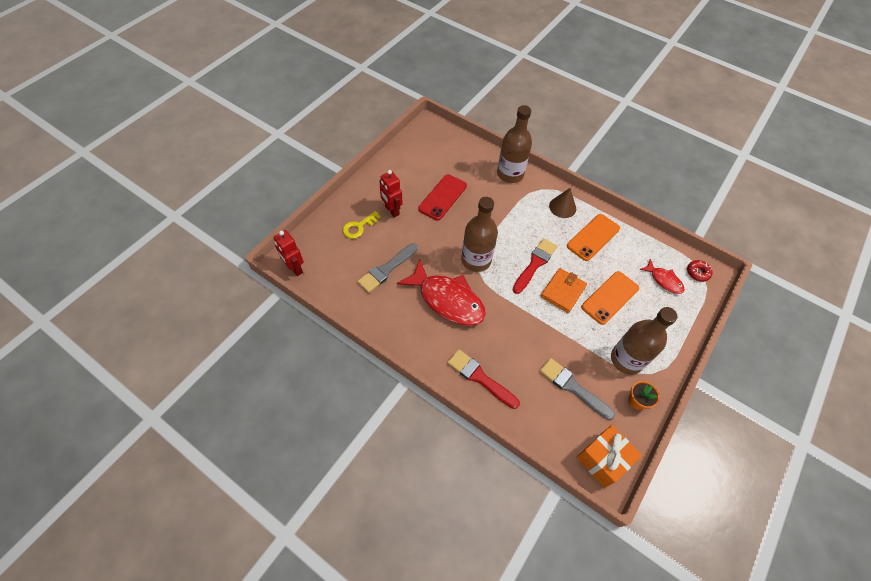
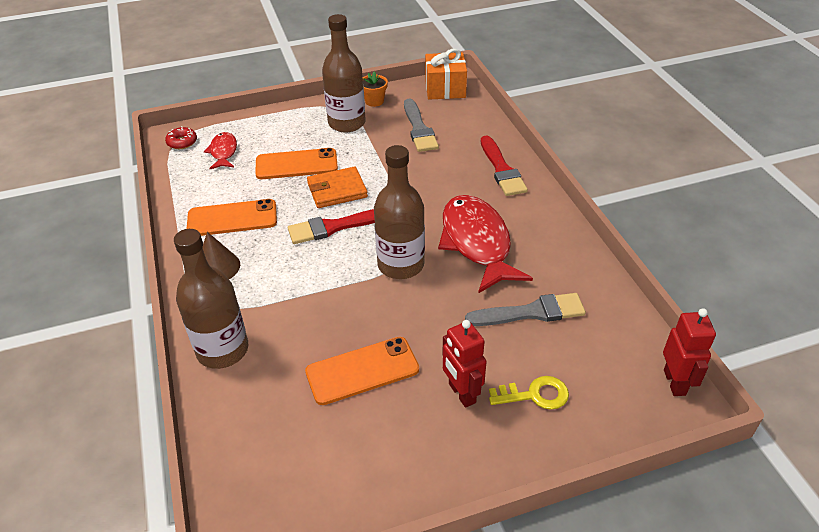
camera: 140 degrees left, 15 degrees down
red robot [379,170,403,217] -> red robot turned 150 degrees clockwise [442,320,487,408]
red phone [418,174,467,221] -> orange phone [305,337,419,405]

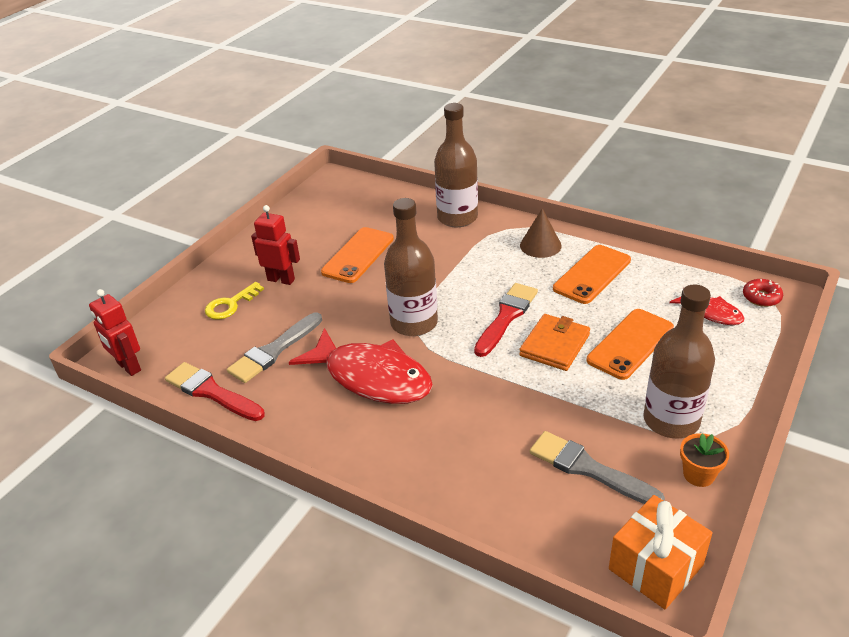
camera: 140 degrees right, 5 degrees down
red brush [481,135,528,196] -> red brush moved to [165,362,265,421]

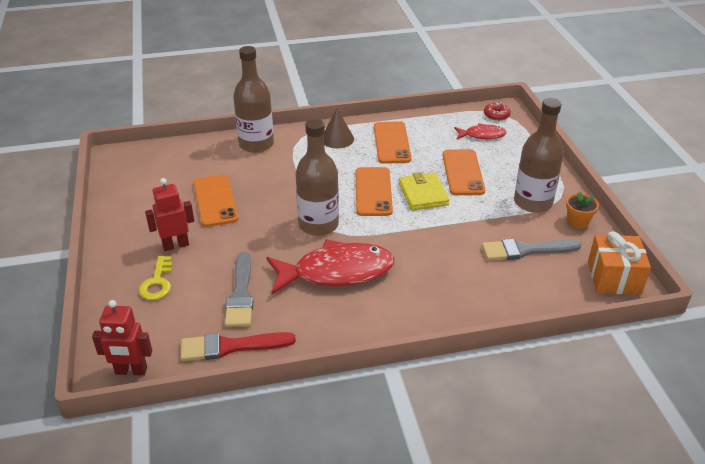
camera: 45 degrees left, 0 degrees up
red brush [474,283,538,357] -> orange phone [356,167,393,216]
orange wallet [519,314,590,371] -> yellow wallet [399,172,450,210]

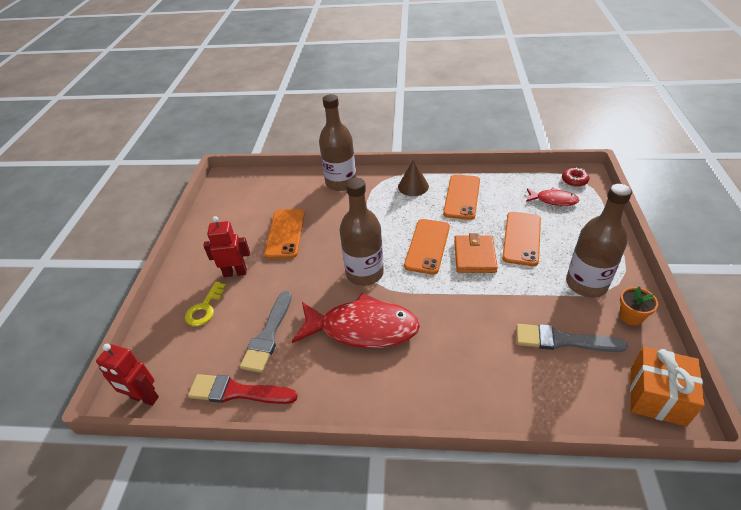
camera: 20 degrees right, 5 degrees up
yellow wallet [399,172,450,210] -> orange wallet [454,233,498,273]

